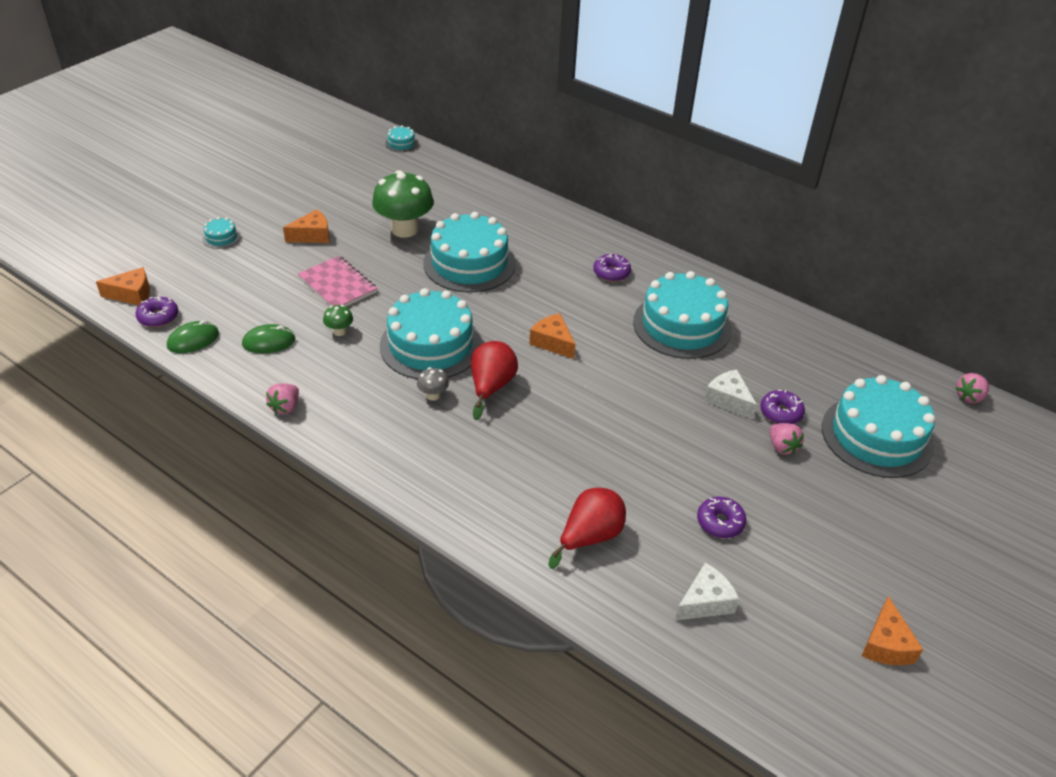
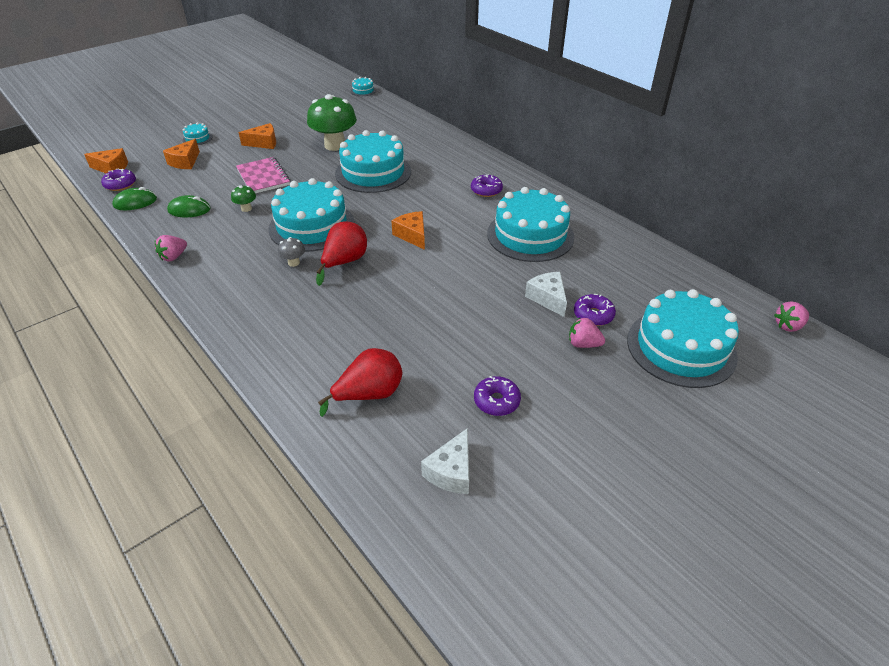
camera: 15 degrees right, 0 degrees up
white cheese [675,563,739,621] -> white cheese turned 135 degrees clockwise [421,428,469,494]
pink strawberry [770,423,804,455] -> pink strawberry turned 120 degrees clockwise [569,317,605,348]
orange cheese [862,596,923,665] -> orange cheese moved to [163,139,200,169]

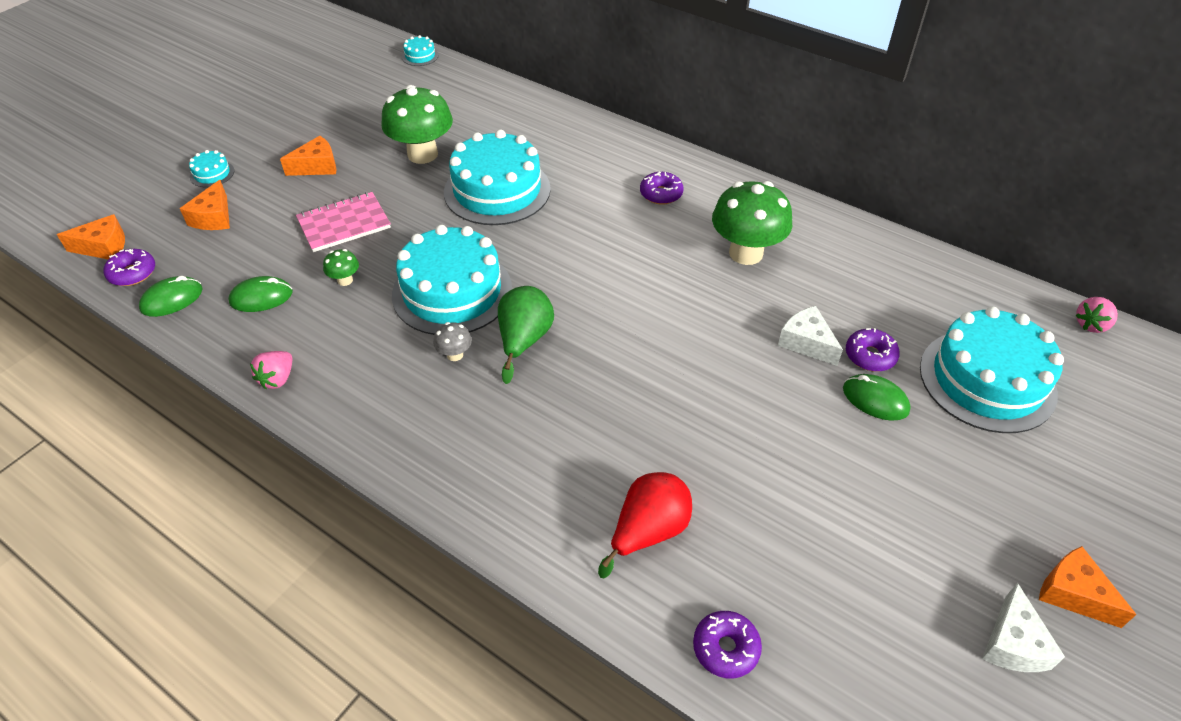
camera: 15 degrees left, 5 degrees up
pink notebook [236,157,290,193] -> pink notebook turned 75 degrees counterclockwise [296,192,391,252]
red pear [316,222,367,286] -> green pear [498,286,554,384]
orange cheese [391,211,425,250] -> orange cheese moved to [1039,546,1137,628]
white cheese [421,428,469,494] -> white cheese moved to [982,582,1065,672]
purple donut [474,376,521,416] -> purple donut moved to [693,611,762,678]
turquoise cake [487,187,574,262] -> green mushroom [712,181,792,265]
pink strawberry [569,317,605,348] -> green mouse [843,374,911,421]

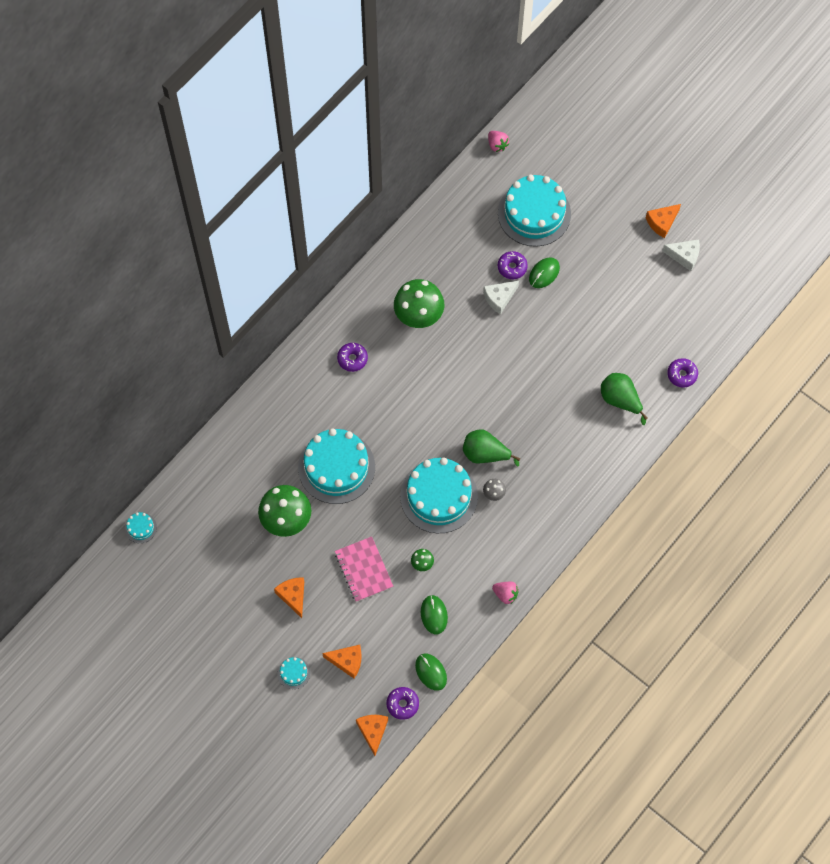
camera: 85 degrees left, 20 degrees up
red pear [598,472,692,579] -> green pear [601,373,647,425]

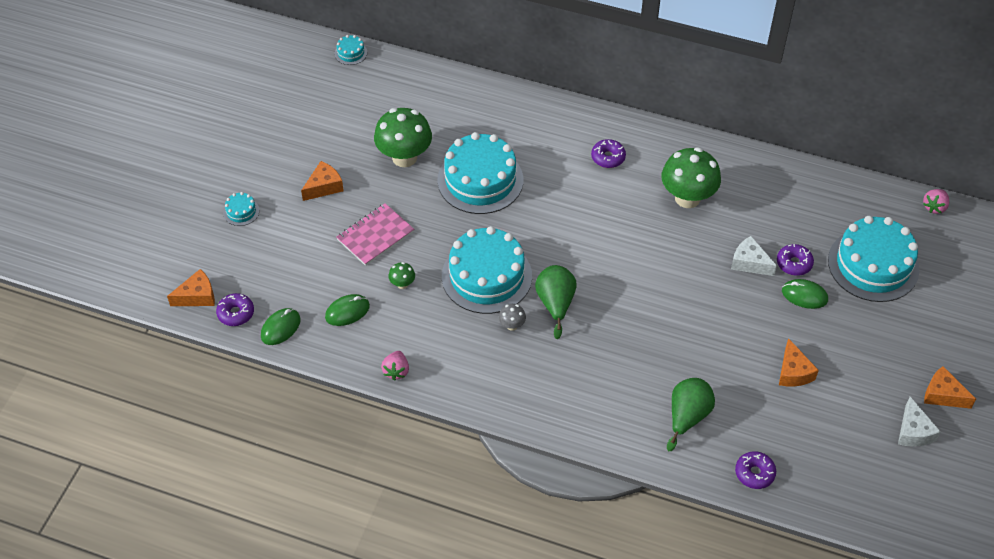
camera: 70 degrees right, 15 degrees down
orange cheese [322,645,361,679] -> orange cheese moved to [779,338,819,386]

